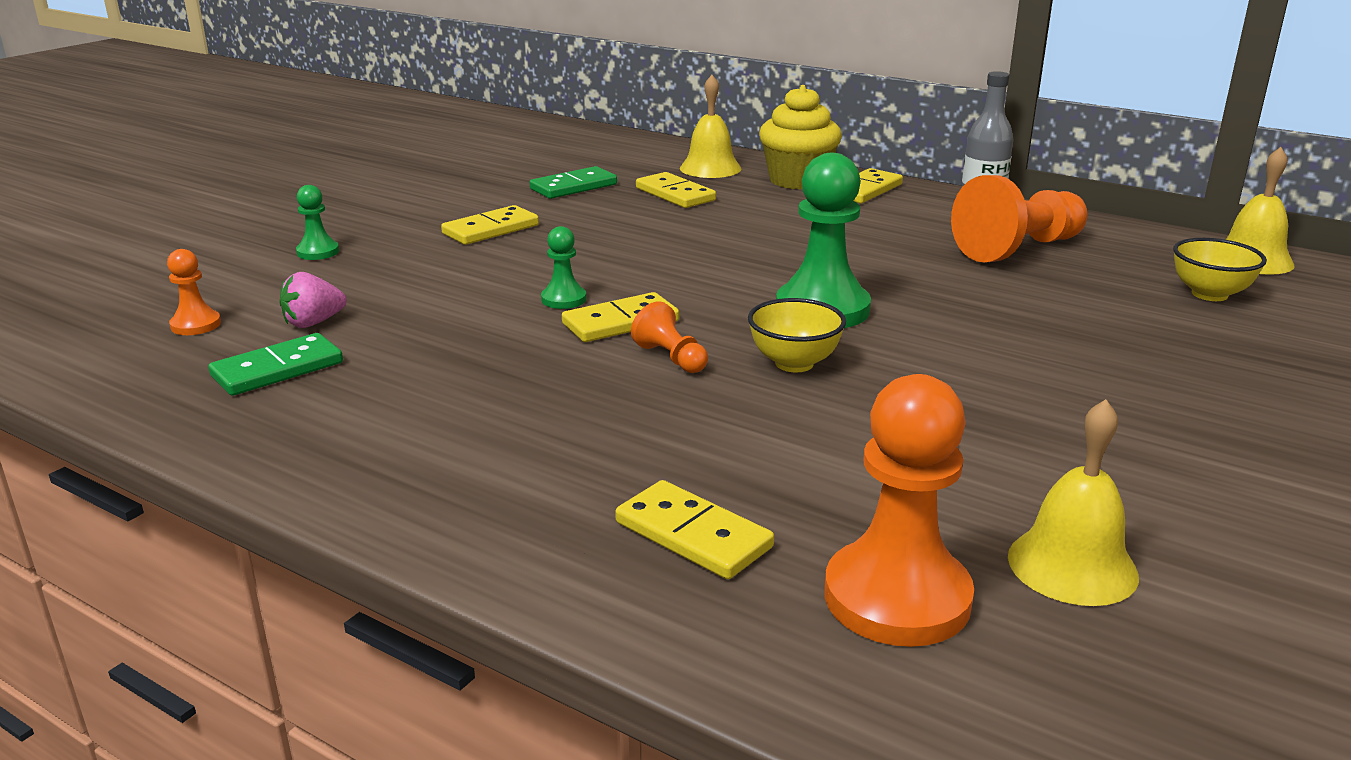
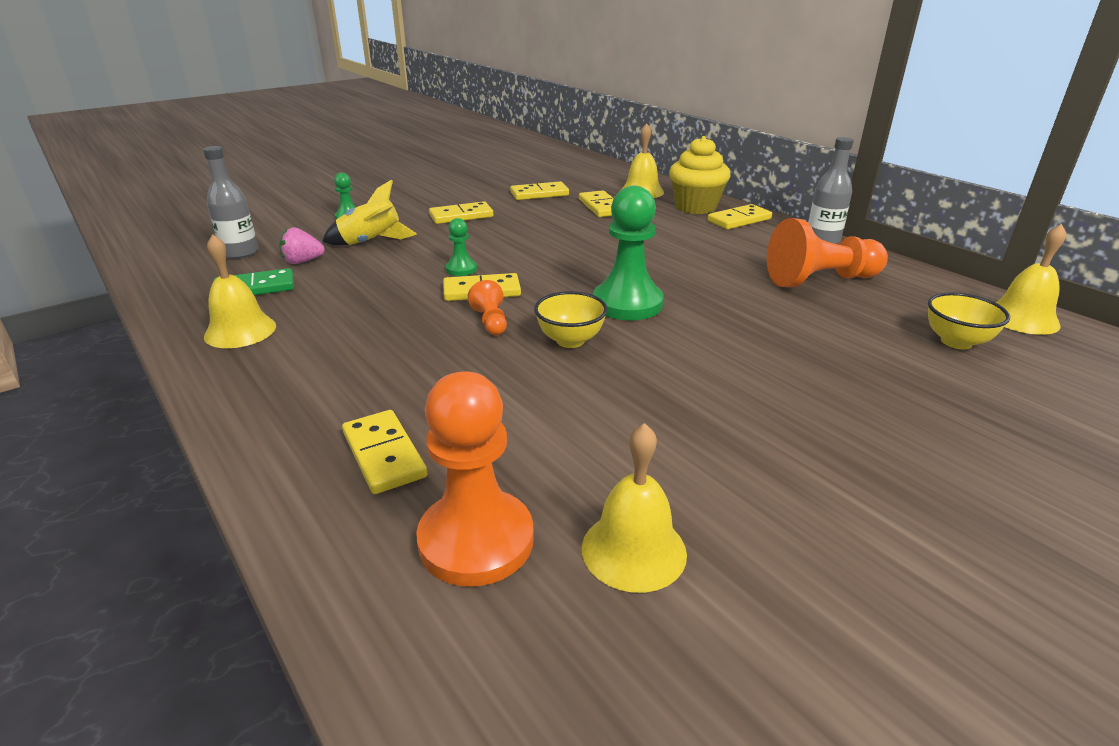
camera: 20 degrees right, 5 degrees up
orange pawn [167,249,221,335] -> grey bottle [203,146,258,259]
green domino [530,166,617,199] -> yellow domino [510,181,569,200]
none -> yellow bell [204,234,276,348]
none -> yellow rocket [322,180,417,246]

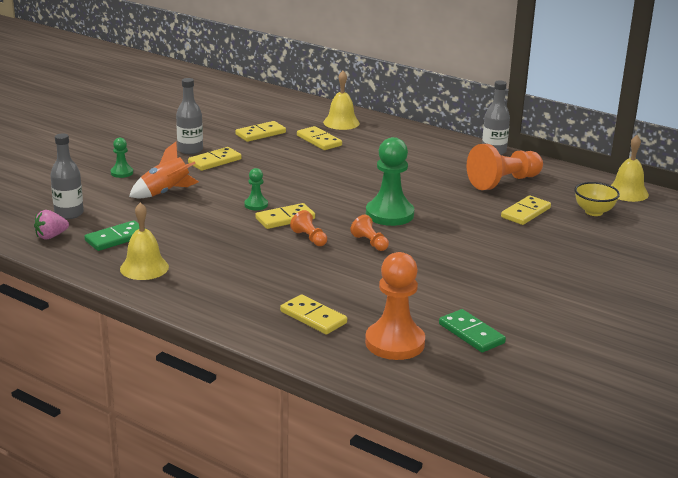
camera: 20 degrees left, 5 degrees down
pink strawberry [279,227,325,264] -> pink strawberry moved to [34,210,69,239]
yellow rocket [322,180,417,246] -> orange rocket [129,142,199,198]
yellow bowl [534,291,608,348] -> orange pawn [350,215,389,251]
yellow bell [582,423,687,593] -> green domino [439,309,506,352]
yellow cupcake [669,136,731,214] -> none
yellow domino [708,204,772,229] -> yellow domino moved to [501,195,551,225]
none -> grey bottle [176,78,203,154]

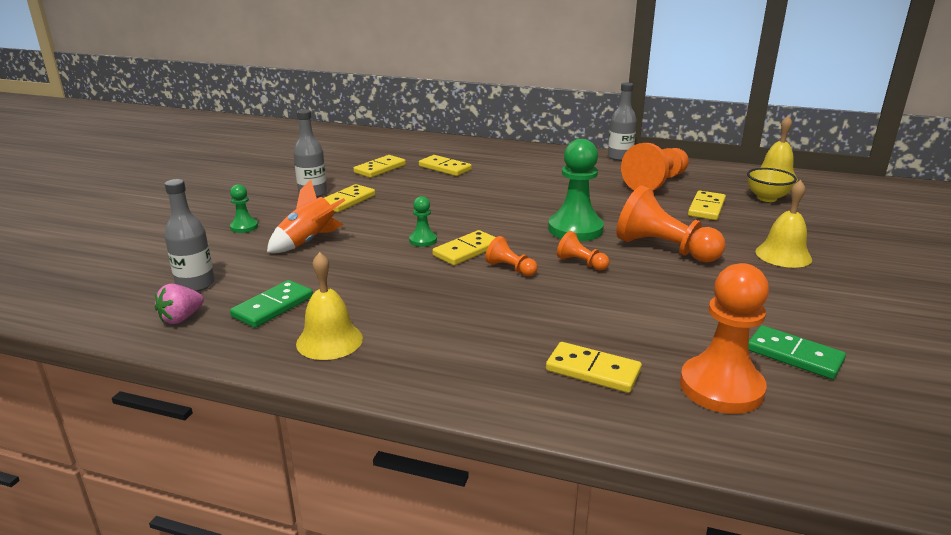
camera: 15 degrees left, 0 degrees up
yellow bell [323,71,360,130] -> yellow bell moved to [755,180,812,268]
none -> orange pawn [616,186,725,263]

